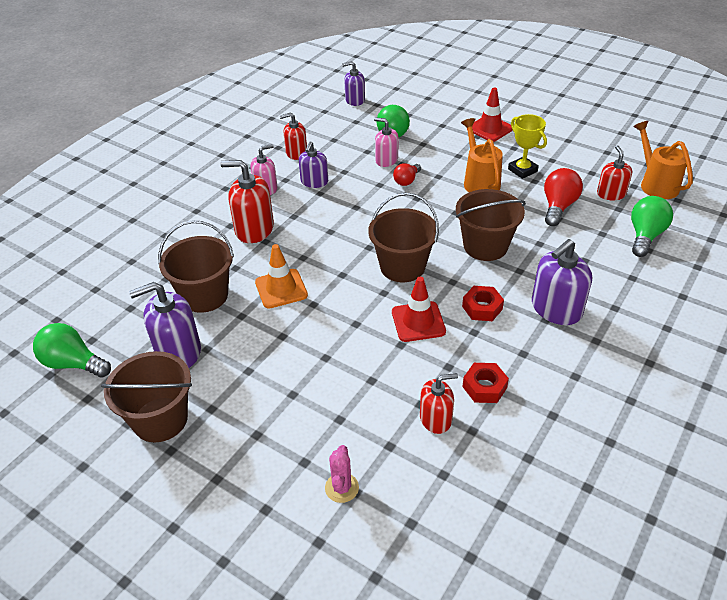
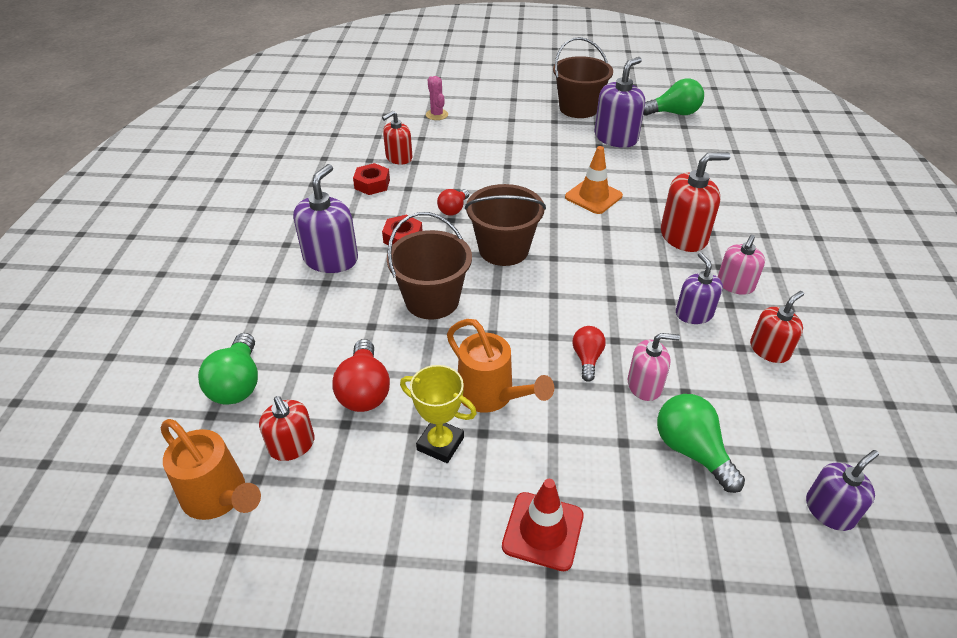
camera: 150 degrees right, 0 degrees up
brown bucket [158,220,234,313] -> none
red traffic cone [392,277,446,342] -> red light bulb [437,189,469,216]

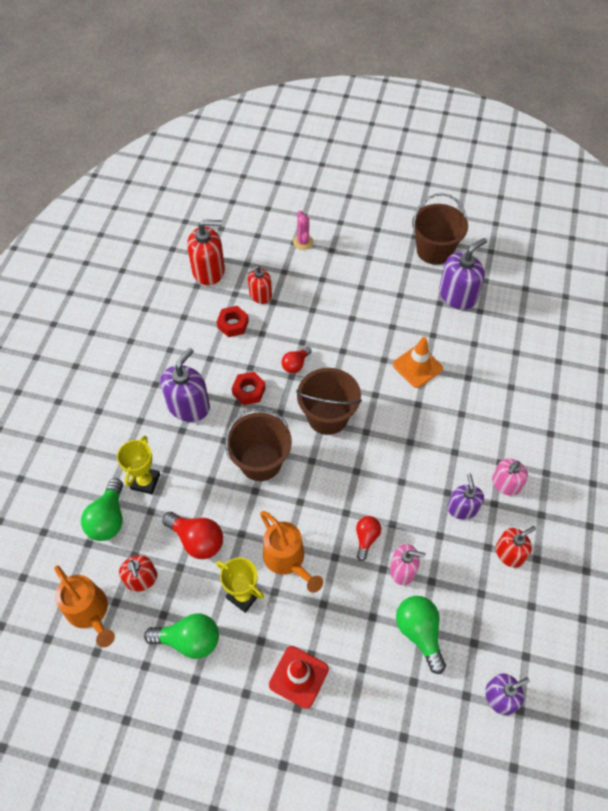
camera: 10 degrees right, 15 degrees up
red light bulb [332,339,390,412] -> red light bulb turned 60 degrees counterclockwise [162,512,223,559]
green light bulb [643,78,704,116] -> green light bulb moved to [144,613,219,659]
red soap dispenser [661,152,730,252] -> red soap dispenser moved to [187,220,225,285]
none -> yellow trophy [117,436,160,494]

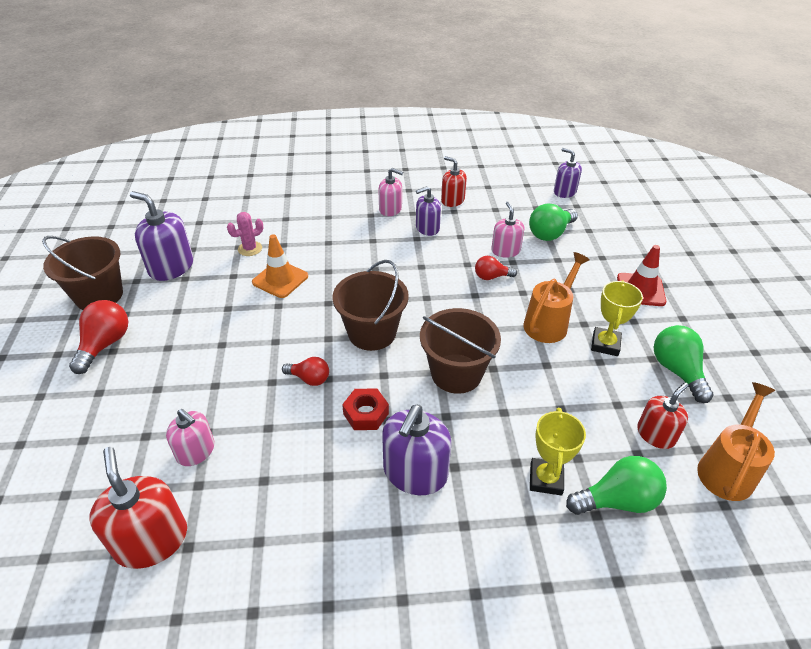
camera: 110 degrees left, 15 degrees down
yellow trophy [117,436,160,494] -> yellow trophy turned 75 degrees counterclockwise [530,408,586,496]
purple soap dispenser [160,348,210,422] -> purple soap dispenser turned 75 degrees counterclockwise [382,405,451,495]
red light bulb [162,512,223,559] -> red light bulb moved to [69,300,128,374]
red nut [217,306,249,337] -> none
red soap dispenser [247,265,272,304] -> pink soap dispenser [166,409,215,466]
pink cactus [293,211,314,250] -> pink cactus moved to [227,212,263,256]

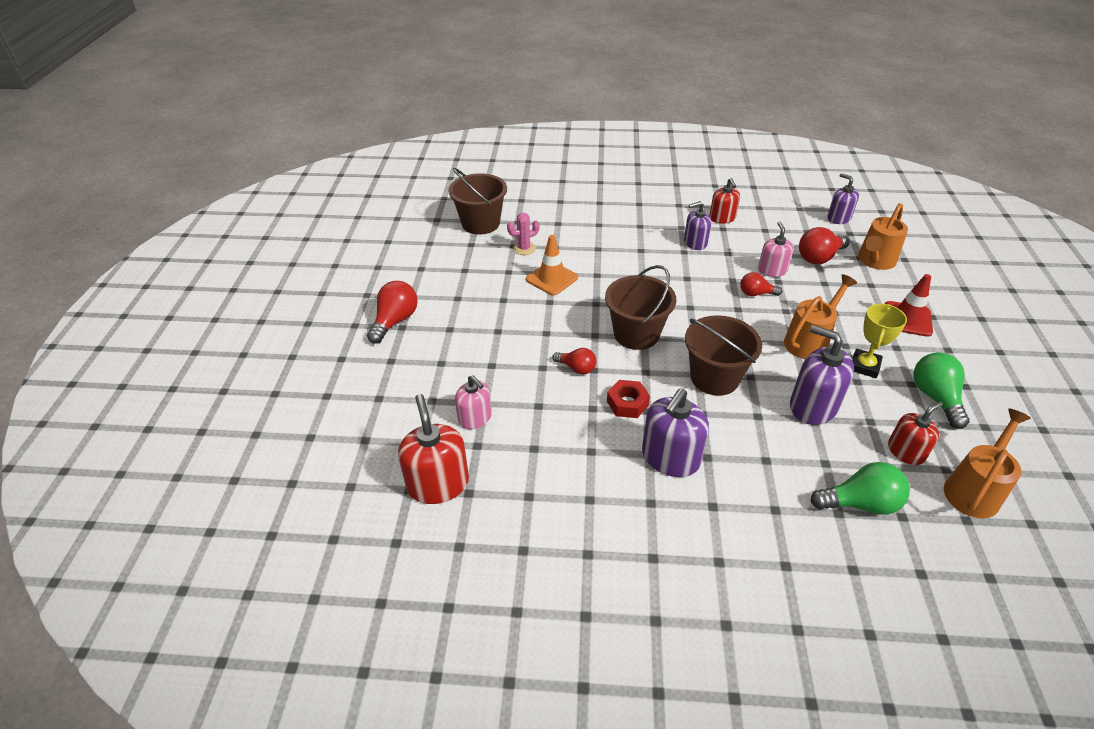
camera: 10 degrees right, 0 degrees up
brown bucket [42,236,123,310] -> brown bucket moved to [448,168,507,235]
purple soap dispenser [130,191,193,281] -> purple soap dispenser moved to [790,325,854,425]
pink soap dispenser [378,168,403,216] -> none
red soap dispenser [441,156,467,207] -> red soap dispenser turned 150 degrees counterclockwise [709,178,740,224]
green light bulb [529,203,578,241] -> red light bulb [799,227,850,264]
yellow trophy [530,408,586,496] -> none
none -> orange watering can [858,203,908,270]

